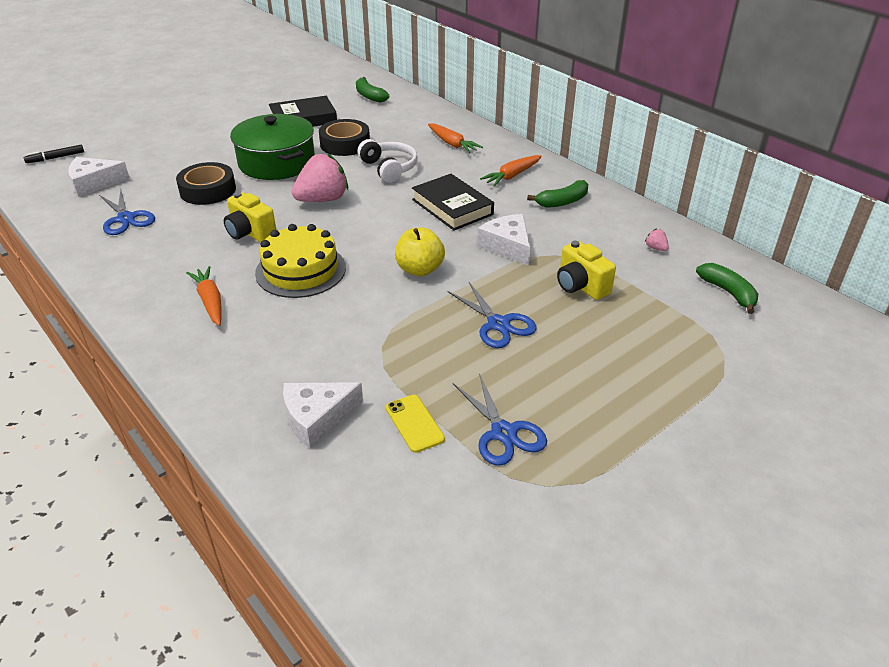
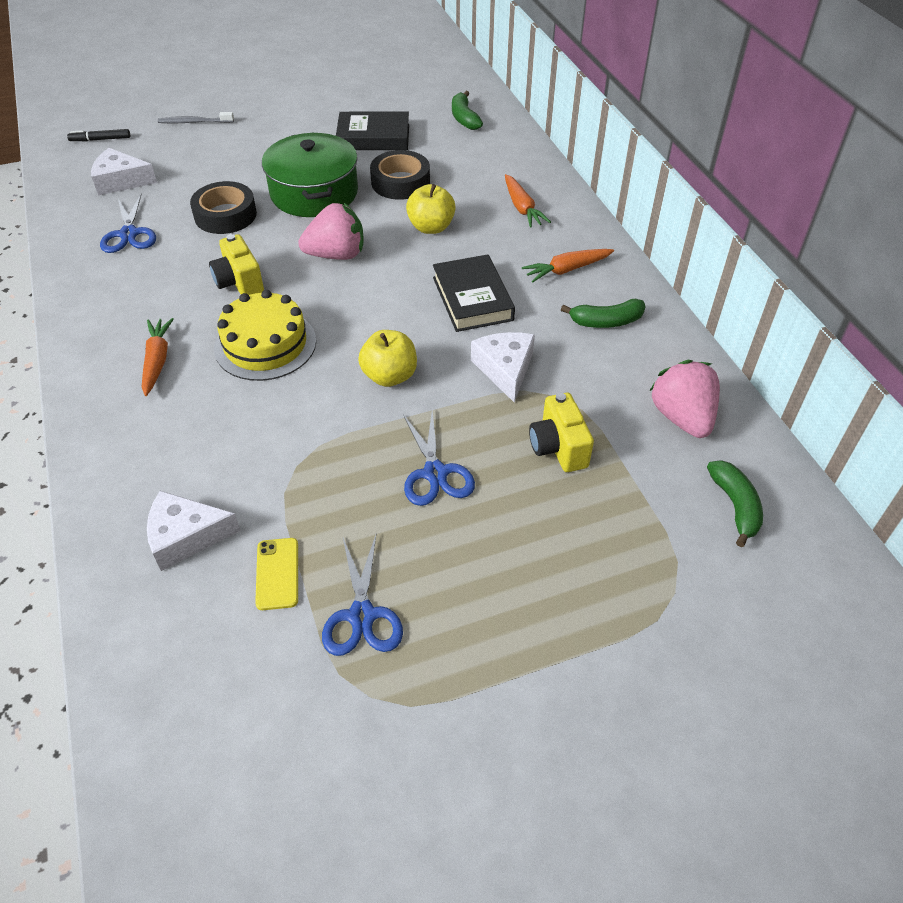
camera: 20 degrees right, 10 degrees up
white headphones [357,139,418,183] -> yellow apple [406,184,456,234]
pink strawberry [645,228,669,251] -> pink strawberry [649,360,720,438], size x2.49
none -> grey toothbrush [158,112,234,123]

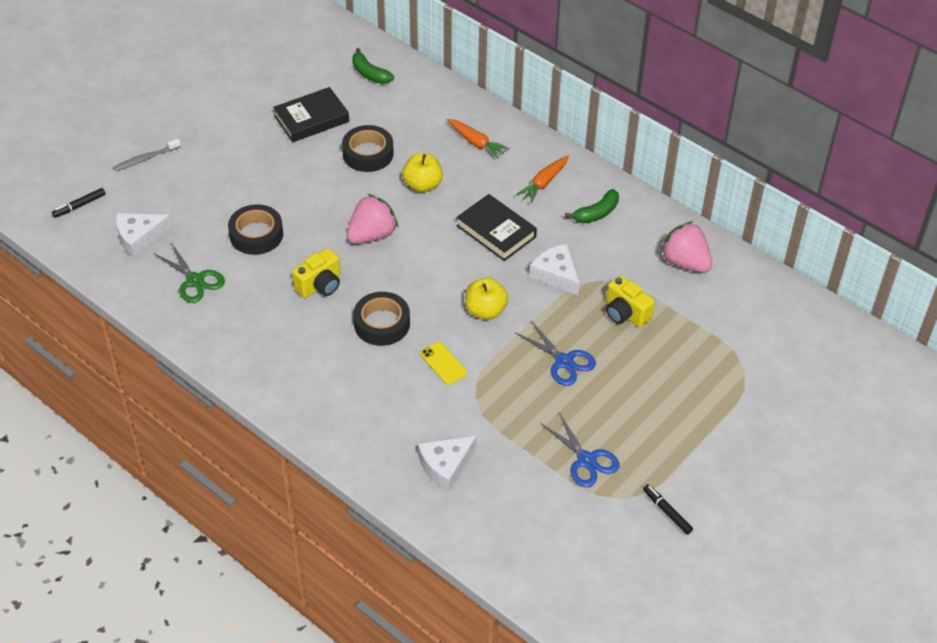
camera: 30 degrees left, 0 degrees up
blue scissors [100,194,156,253] -> green scissors [155,243,225,303]
orange carrot [142,318,174,396] -> none
yellow camera [209,234,264,295] -> yellow camera turned 75 degrees counterclockwise [292,248,340,298]
yellow cake [214,290,316,381] -> black tape [353,292,410,346]
yellow phone [255,538,298,610] -> yellow phone moved to [420,342,467,385]
green pot [262,133,358,217] -> none
green banana [707,460,763,547] -> none
none -> black marker [643,484,693,535]

